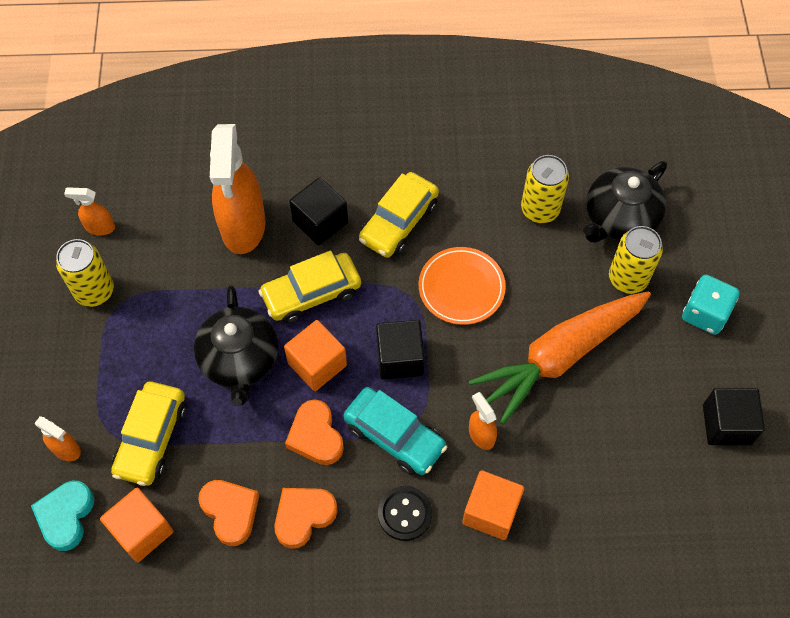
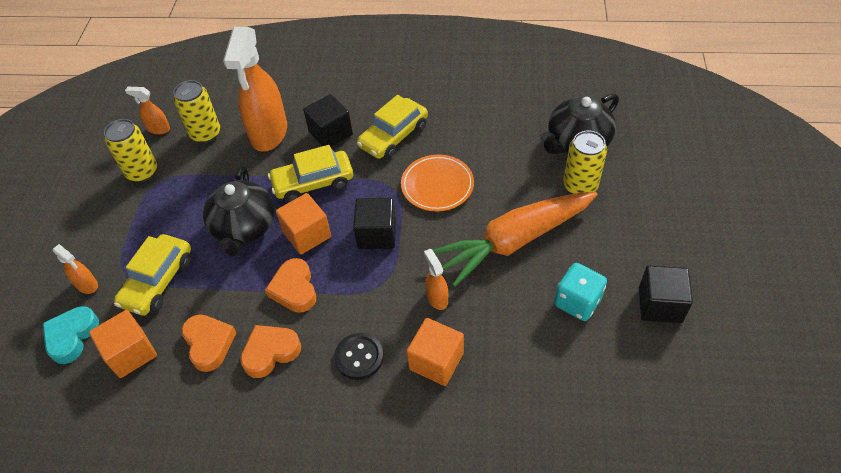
camera: 10 degrees right, 10 degrees down
turquoise car [343,387,447,475] -> none
yellow can [521,155,569,223] -> yellow can moved to [173,80,220,143]
turquoise dice [682,275,740,335] -> turquoise dice moved to [554,263,607,321]

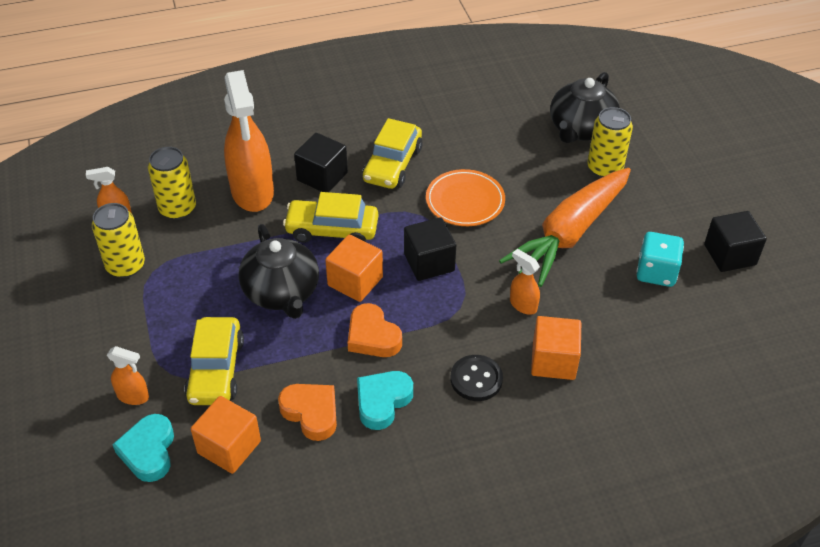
camera: 25 degrees left, 5 degrees down
orange heart [240,325,301,378] -> turquoise heart [357,371,413,430]
yellow car [268,145,353,203] -> yellow car turned 45 degrees clockwise [283,192,378,243]

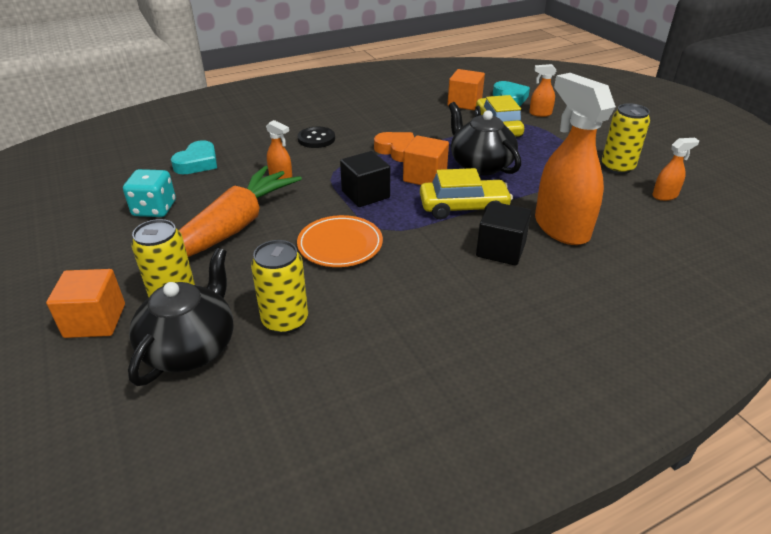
camera: 170 degrees right, 10 degrees down
yellow can [148,147,196,220] -> yellow can moved to [251,240,308,334]
orange heart [278,384,337,441] -> none
turquoise heart [357,371,413,430] -> turquoise heart moved to [171,140,217,174]
yellow car [362,118,423,189] -> none
orange cube [531,316,581,380] -> orange cube moved to [46,269,125,338]
black cube [704,211,767,272] -> none

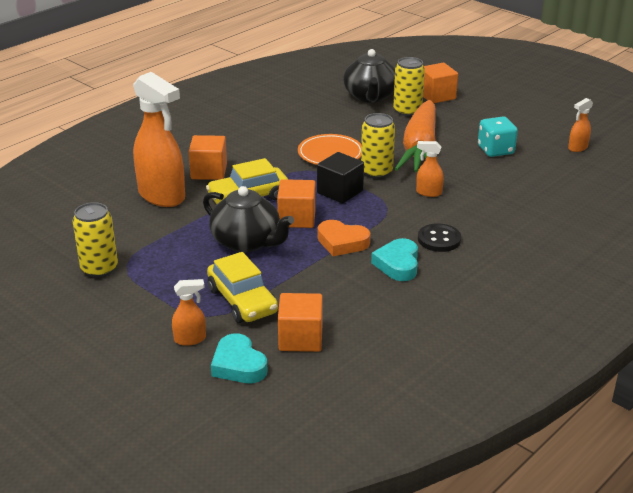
camera: 160 degrees right, 5 degrees down
turquoise heart [171,140,217,174] -> turquoise heart moved to [371,238,418,281]
yellow can [251,240,308,334] -> yellow can moved to [361,113,395,179]
black cube [476,201,531,266] -> orange cube [189,135,227,180]
orange spray bottle [652,138,699,201] -> orange spray bottle moved to [568,98,593,152]

